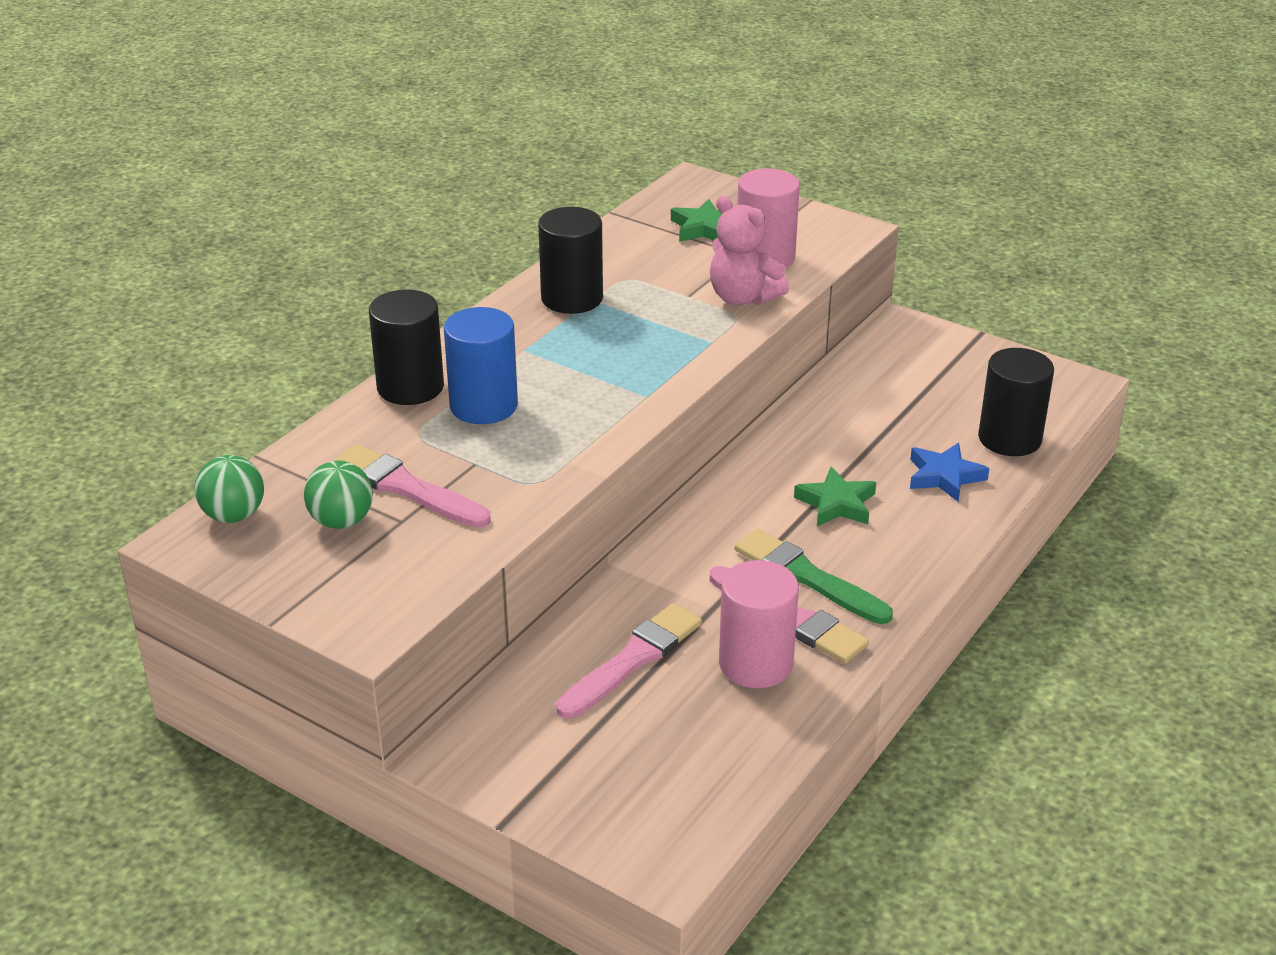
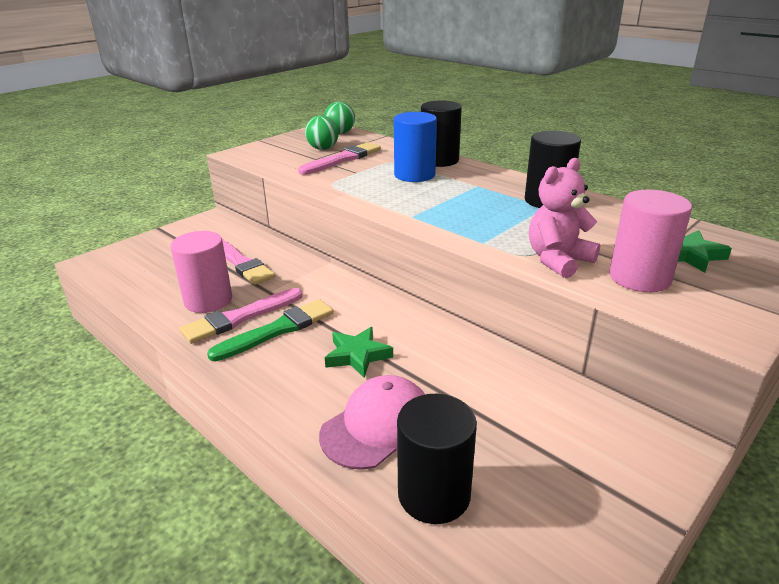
camera: 100 degrees right, 5 degrees down
blue star [910,443,989,502] -> pink cap [319,375,425,470]

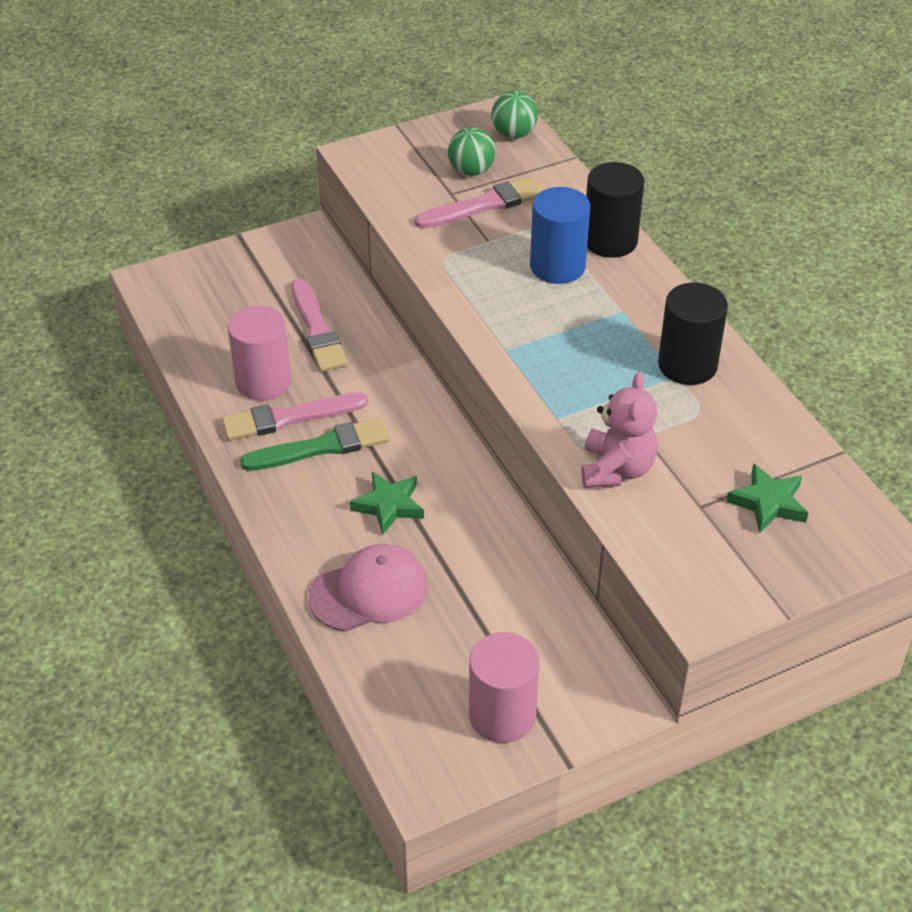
camera: 20 degrees right, 15 degrees up
black cylinder [397,394,477,524] -> none
pink teddy bear [529,158,600,278] -> pink teddy bear turned 120 degrees clockwise [582,373,658,488]
pink cylinder [609,190,692,292] -> pink cylinder moved to [469,632,540,743]

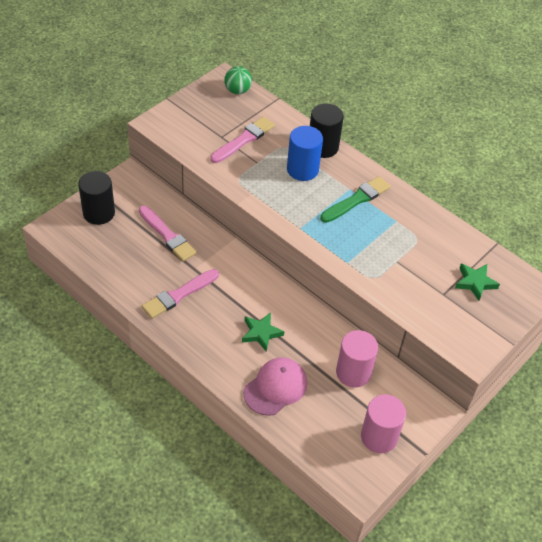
camera: 25 degrees left, 5 degrees up
pink cylinder [228,305,291,400] -> pink cylinder moved to [336,330,378,387]
green brush [240,418,390,471] -> green brush moved to [320,176,391,223]
green ball [448,127,495,176] -> none
pink teddy bear [582,373,658,488] -> none
black cylinder [658,283,728,385] -> black cylinder moved to [78,171,115,225]

